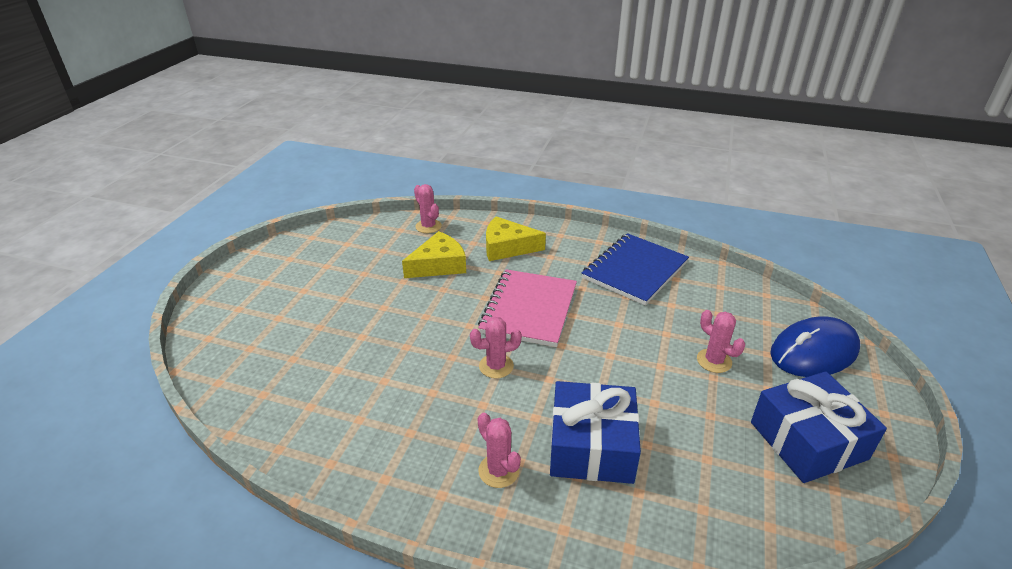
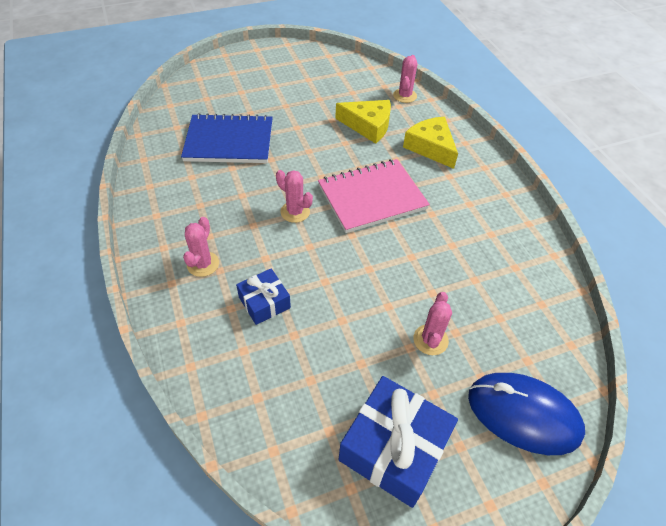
camera: 50 degrees right, 15 degrees up
blue gift [550,381,641,484] -> blue gift [236,268,291,325], size x0.56
blue notebook [582,233,689,305] -> blue notebook moved to [181,113,273,163]

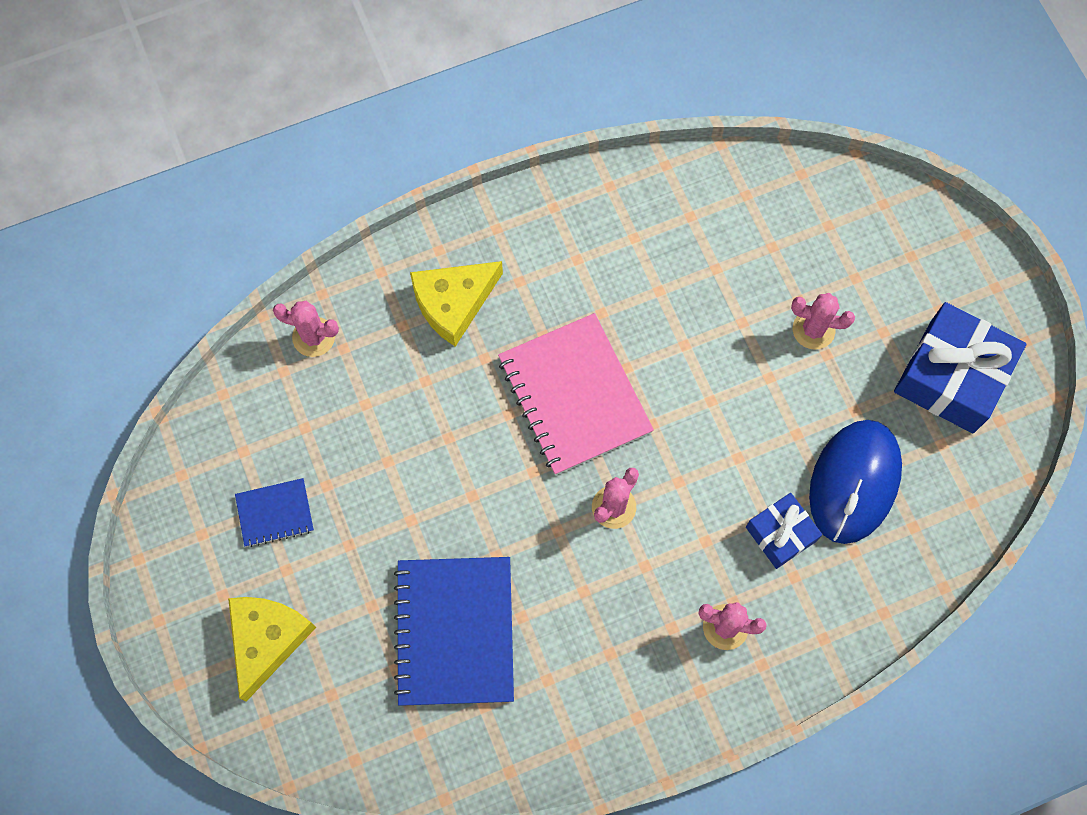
camera: 90 degrees left, 20 degrees up
yellow cheese [335,100,391,144] -> yellow cheese moved to [228,597,316,702]
blue mouse [468,373,585,455] -> blue mouse moved to [809,420,902,544]
none -> blue notebook [235,478,314,547]

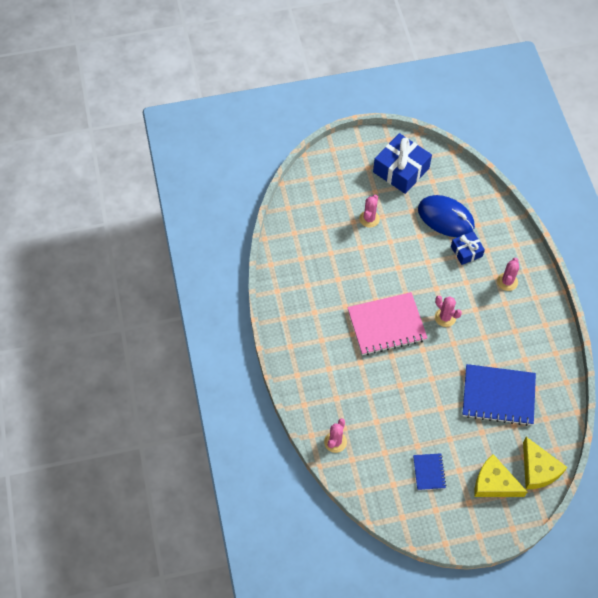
camera: 80 degrees left, 10 degrees down
yellow cheese [410,261,503,347] -> yellow cheese moved to [523,437,567,489]

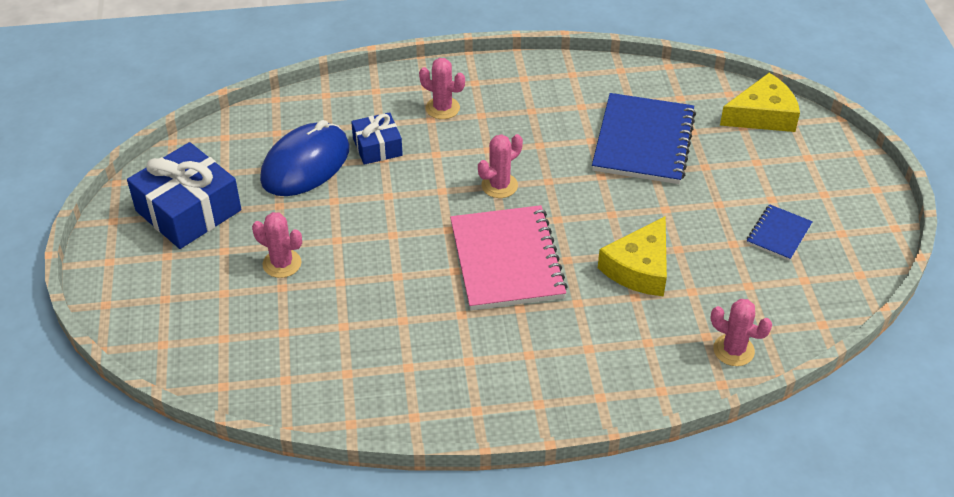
camera: 85 degrees left, 15 degrees down
blue notebook [413,453,446,490] -> blue notebook turned 60 degrees counterclockwise [747,204,813,261]
yellow cheese [474,454,527,497] -> yellow cheese moved to [598,216,667,296]

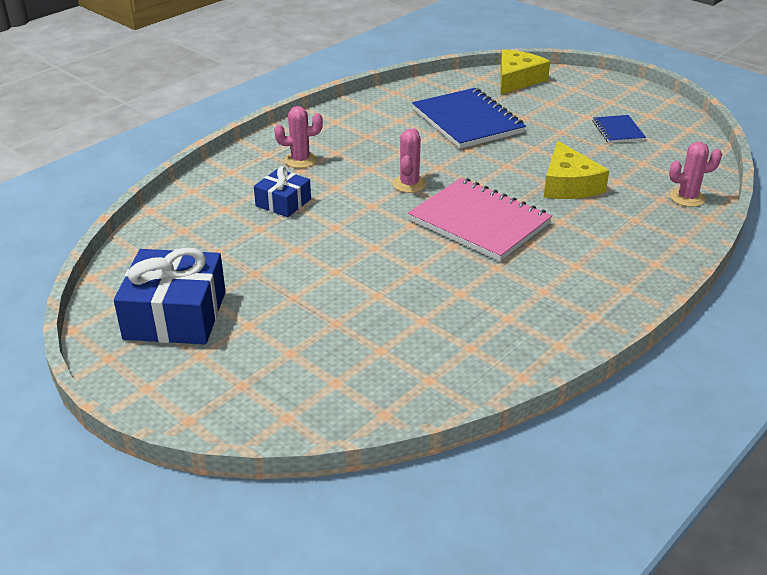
camera: 40 degrees left, 10 degrees down
pink cactus [252,212,302,278] -> none
blue mouse [260,120,350,196] -> none

